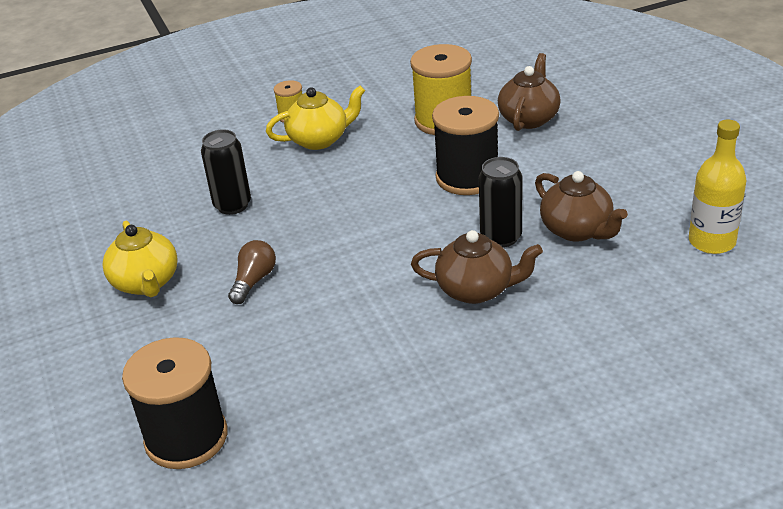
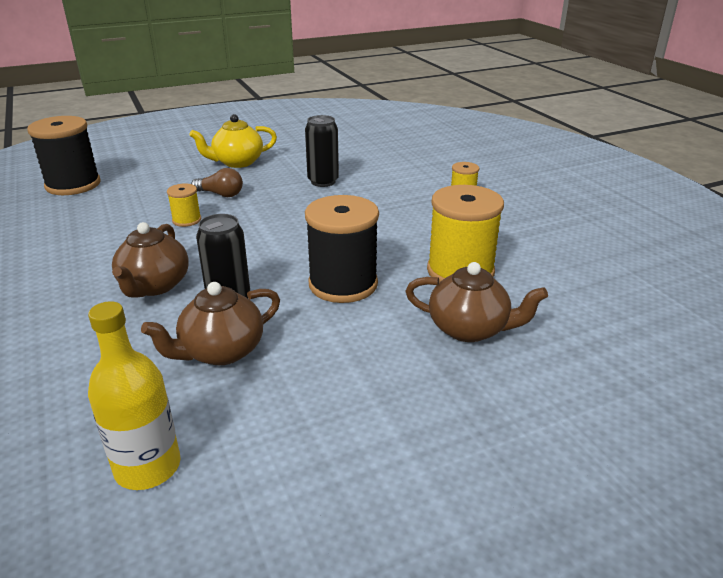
camera: 85 degrees right, 5 degrees down
yellow teapot [266,86,365,150] -> none
none -> yellow spool [167,183,201,227]

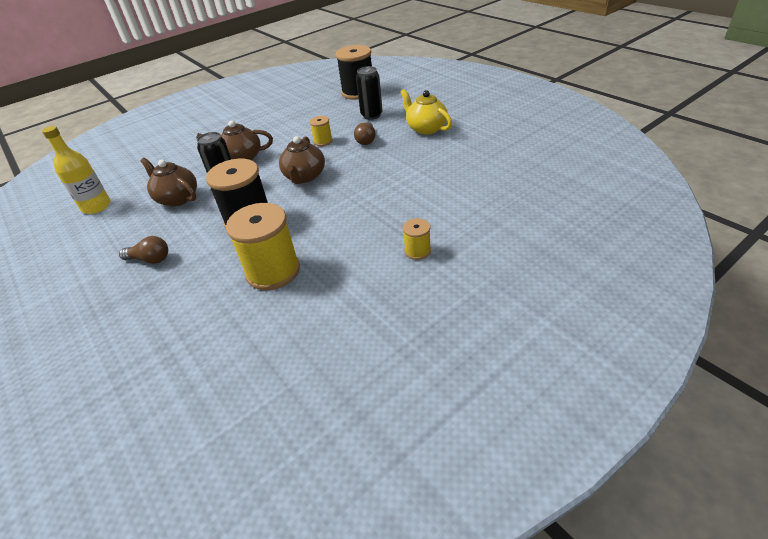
camera: 80 degrees right, 10 degrees up
black can [305,115,339,187] -> black can moved to [356,66,383,120]
brown teapot [406,262,548,342] -> brown teapot moved to [279,136,325,184]
none -> brown light bulb [119,236,168,264]

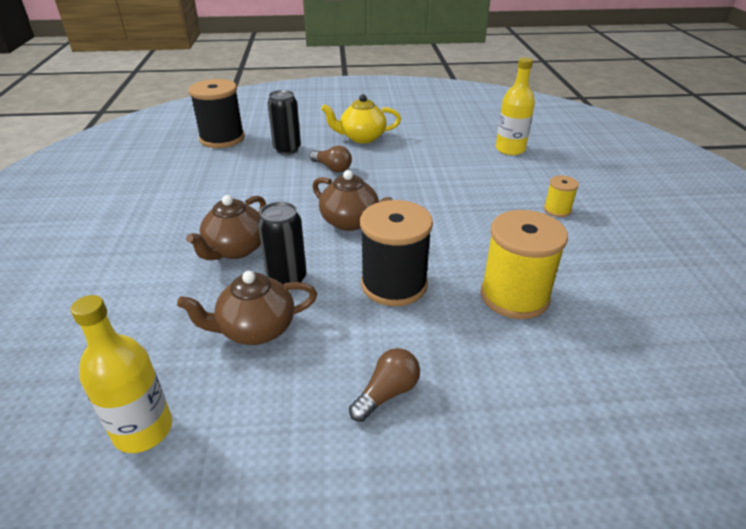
camera: 60 degrees left, 5 degrees down
yellow spool [309,116,333,146] -> none
none -> yellow bottle [496,58,535,155]

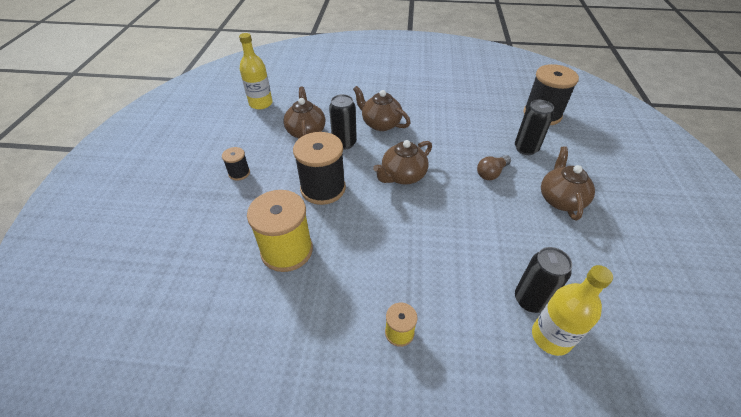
camera: 100 degrees right, 10 degrees up
yellow teapot [321,94,401,143] -> brown teapot [541,146,595,221]
brown light bulb [349,348,420,422] -> black spool [222,147,250,181]
none -> black can [515,247,572,313]

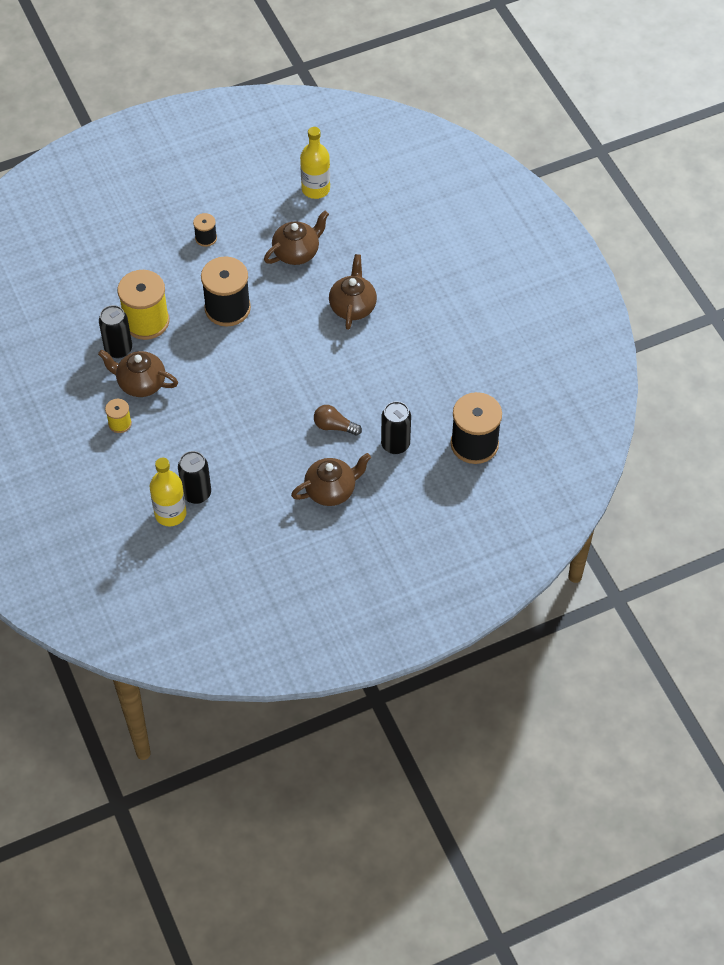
camera: 60 degrees right, 10 degrees up
black can [329,94,357,150] -> black can moved to [99,305,132,358]
brown teapot [373,140,432,184] -> brown teapot moved to [98,350,178,397]

